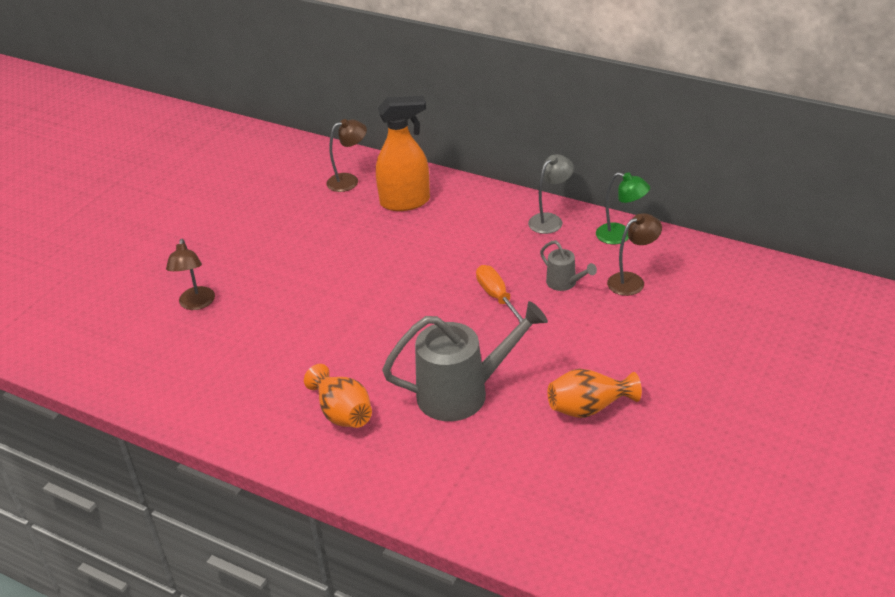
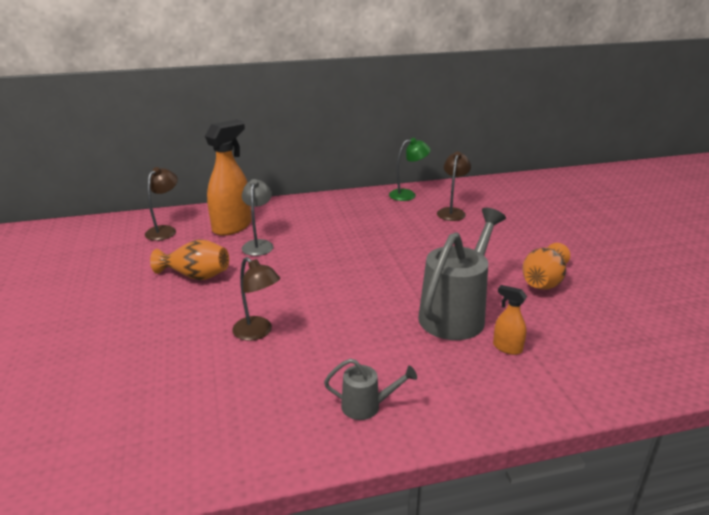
camera: 45 degrees left, 10 degrees down
brown lamp [166,239,215,310] -> brown lamp moved to [232,257,280,341]
orange vase [304,364,372,428] -> orange vase moved to [150,239,229,280]
orange screwdriver [476,265,524,323] -> none
grey lamp [528,154,574,234] -> grey lamp moved to [242,179,274,256]
grey watering can [540,240,597,291] -> grey watering can moved to [324,358,417,420]
none -> orange spray bottle [493,285,527,355]

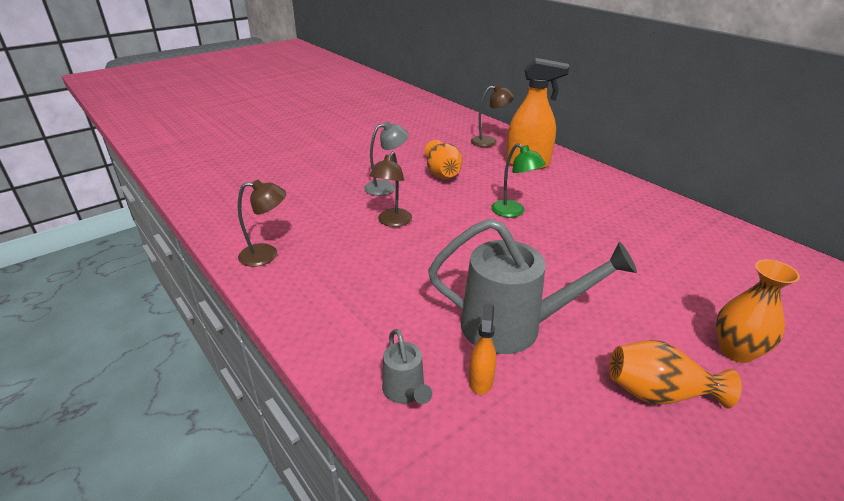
camera: 65 degrees right, 5 degrees up
grey lamp [242,179,274,256] -> grey lamp moved to [364,122,409,196]
grey watering can [324,358,417,420] -> grey watering can moved to [382,329,432,404]
green lamp [389,138,431,201] -> green lamp moved to [491,143,546,217]
brown lamp [437,151,471,221] -> brown lamp moved to [238,180,286,267]
none -> orange vase [716,259,800,363]

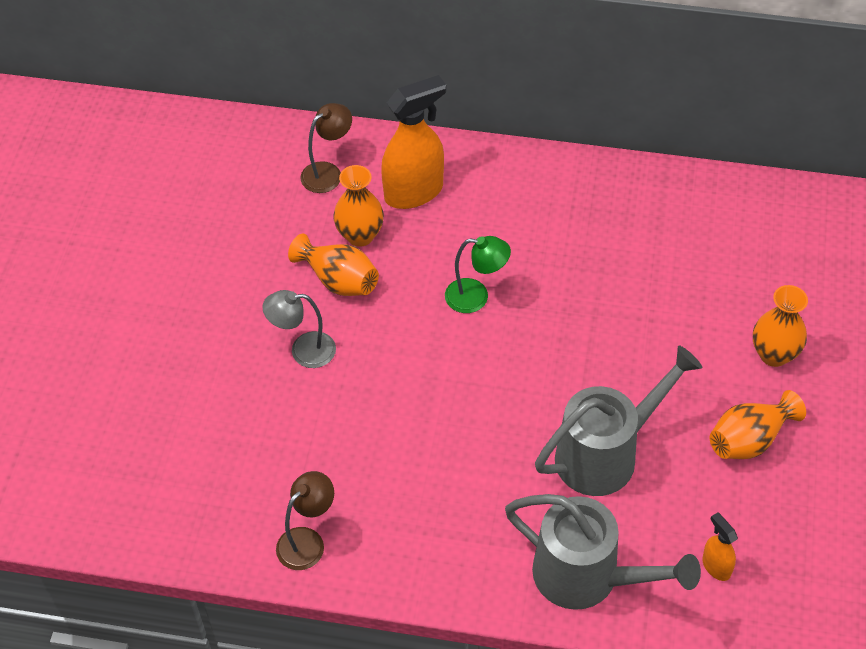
camera: 40 degrees left, 20 degrees up
grey lamp [364,122,409,196] -> grey lamp turned 120 degrees counterclockwise [262,290,336,368]
brown lamp [370,151,412,227] -> none
grey watering can [382,329,432,404] -> grey watering can [505,494,701,610], size x2.10
orange spray bottle [469,304,496,395] -> orange spray bottle moved to [702,512,738,581]
none -> orange vase [333,165,384,247]

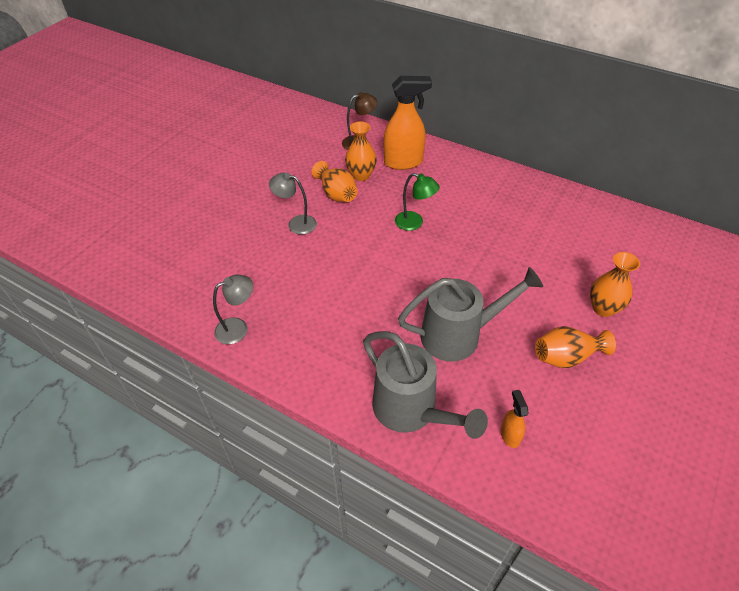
camera: 20 degrees right, 5 degrees down
brown lamp [276,471,334,570] -> grey lamp [213,275,253,344]

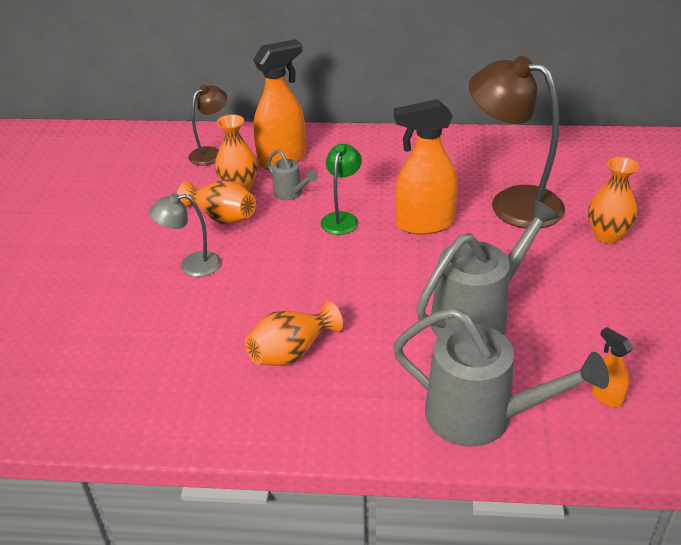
camera: 25 degrees left, 10 degrees down
grey lamp [213,275,253,344] -> none
green lamp [395,173,440,231] -> green lamp turned 75 degrees counterclockwise [321,144,362,235]
orange vase [535,326,616,368] -> orange vase moved to [245,301,343,366]
none -> grey watering can [267,149,318,200]
none -> orange spray bottle [394,99,458,235]
none -> brown lamp [469,56,565,229]

